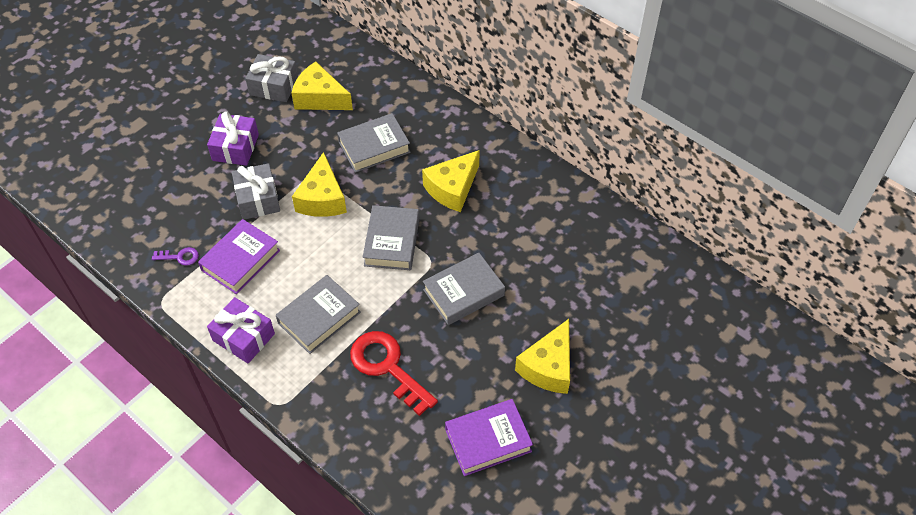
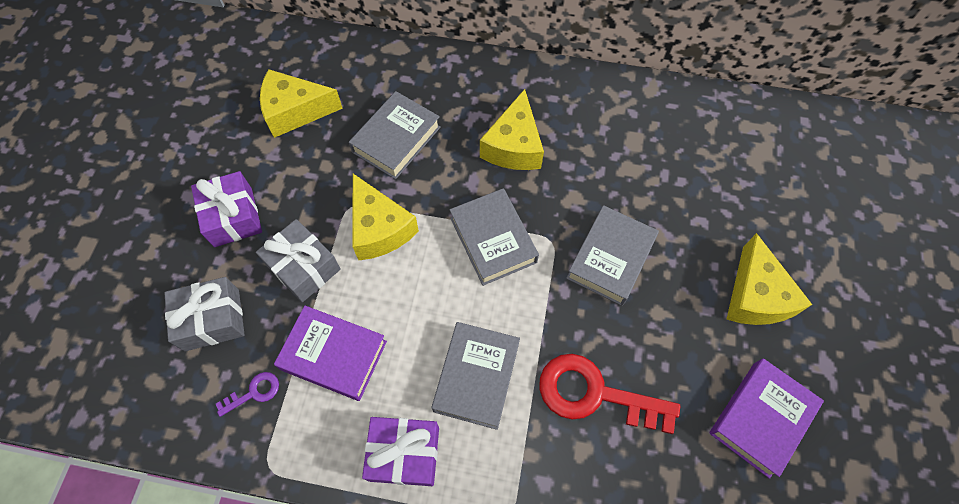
camera: 30 degrees left, 10 degrees up
purple book [198,219,280,294] -> purple book turned 75 degrees counterclockwise [274,306,387,401]
grey gift [245,54,298,102] -> grey gift moved to [165,277,245,351]

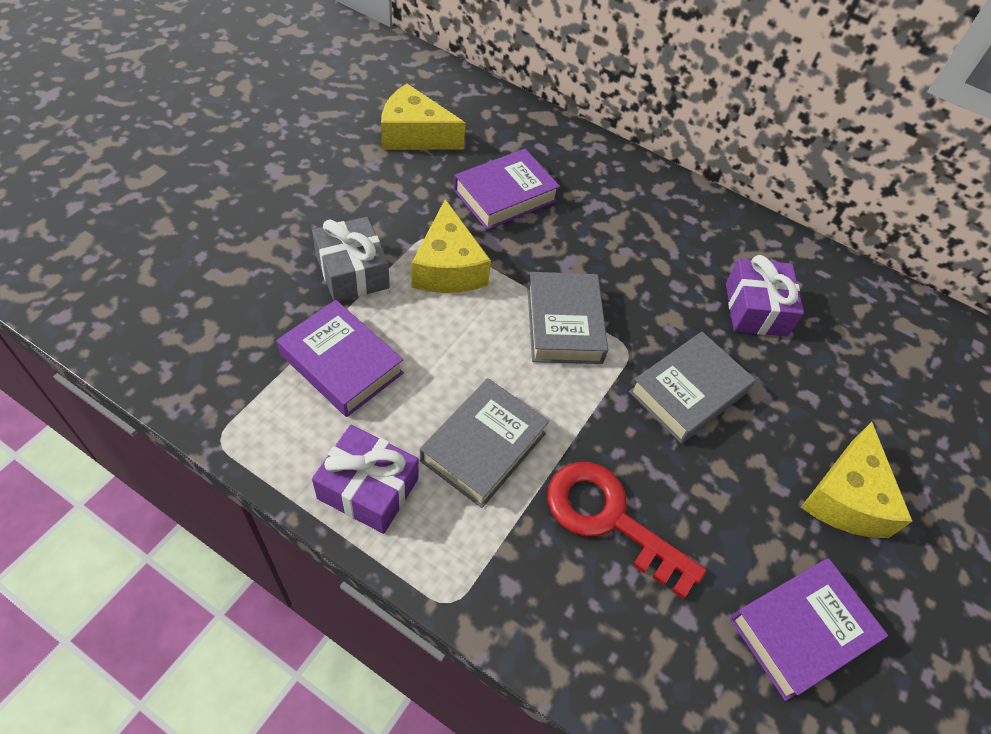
camera: 15 degrees right, 10 degrees down
grey gift [165,277,245,351] -> none
purple gift [191,171,262,247] -> purple gift moved to [726,255,804,336]
purple key [216,372,279,417] -> none
grey book [349,91,441,179] -> purple book [454,149,560,230]
yellow cheese [480,89,544,170] -> none

